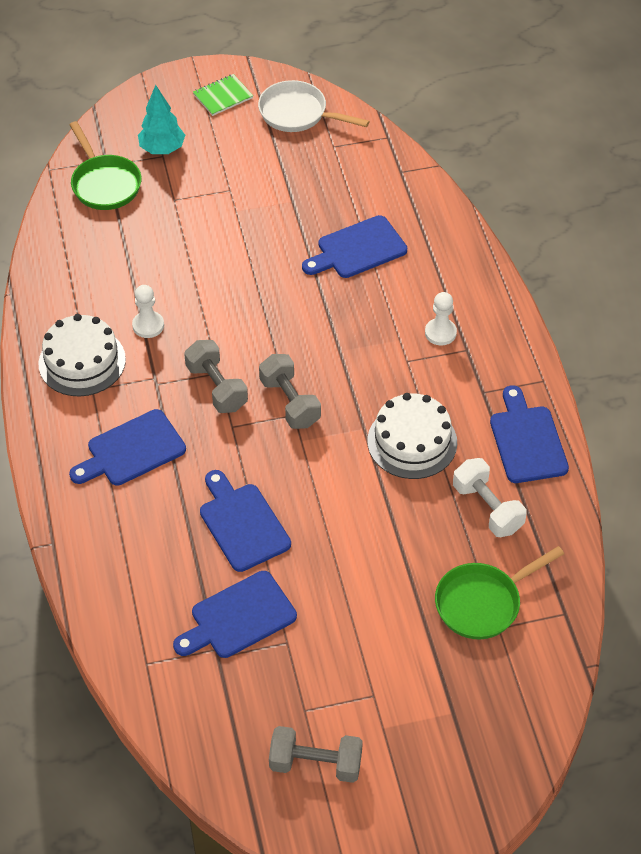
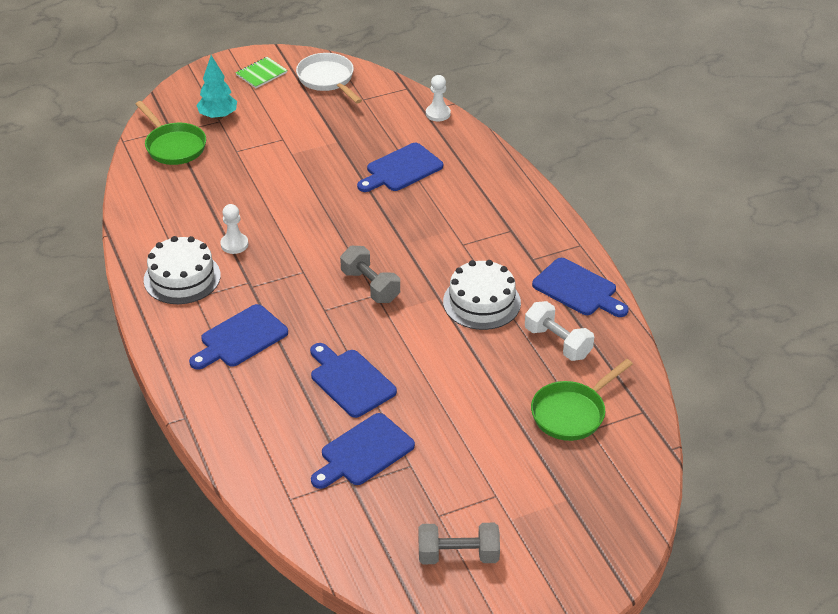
camera: 10 degrees left, 10 degrees down
grey dumbbell [184,340,248,413] -> none
white pan [258,80,370,132] -> white pan turned 45 degrees clockwise [296,53,362,104]
white pawn [425,292,457,345] -> white pawn moved to [426,75,451,121]
blue cutting board [490,385,569,483] -> blue cutting board turned 150 degrees clockwise [532,258,629,317]

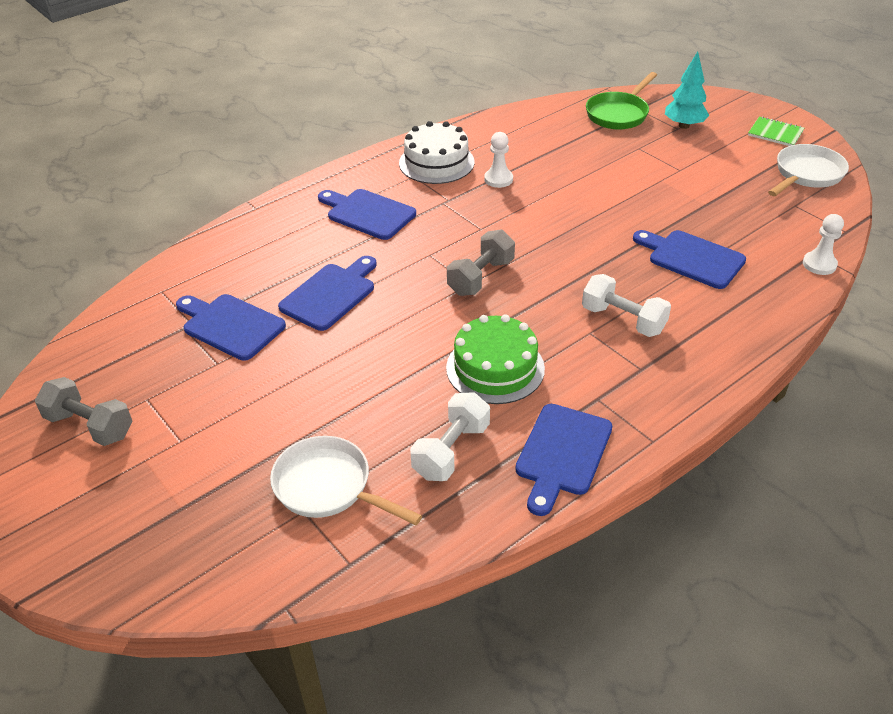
camera: 75 degrees right, 0 degrees up
grey dumbbell [419,523,500,564] -> grey dumbbell turned 45 degrees counterclockwise [35,377,133,446]
white cake [443,260,521,330] -> green cake [446,314,545,404]
green pan [531,359,633,441] -> white pan [270,436,422,525]
none -> white dumbbell [582,274,671,337]

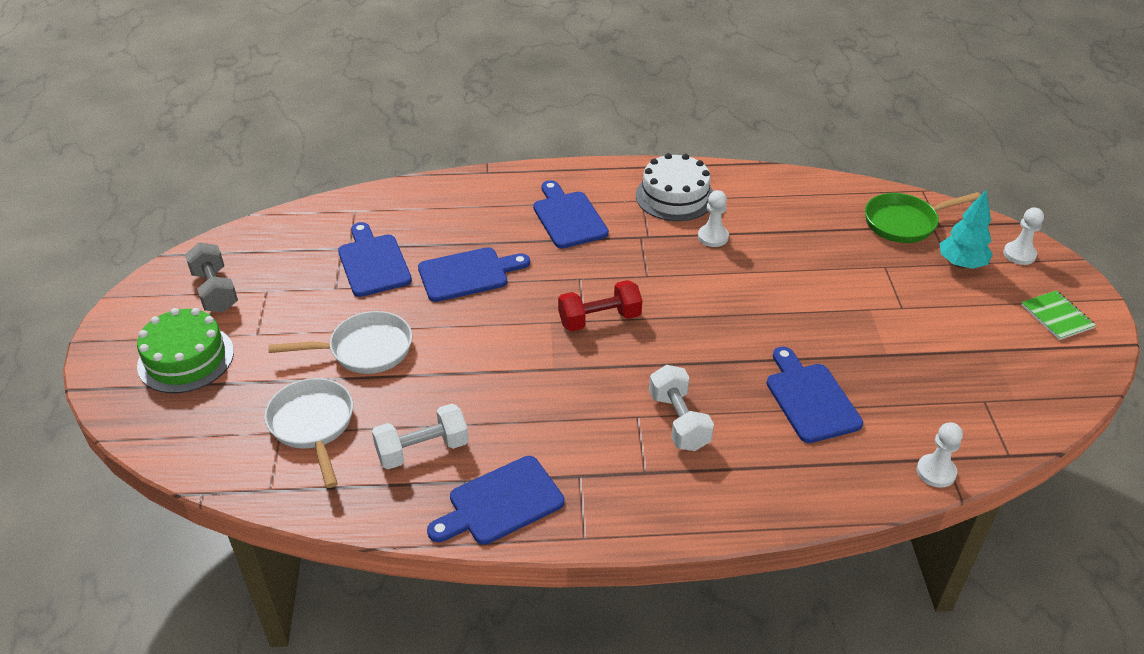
camera: 35 degrees right, 0 degrees up
green cake [446,314,545,404] -> green cake moved to [137,308,234,393]
grey dumbbell [447,229,515,296] -> red dumbbell [558,280,642,332]
white pan [768,144,849,196] -> white pan moved to [268,311,412,374]
none -> white pawn [1003,207,1044,265]

